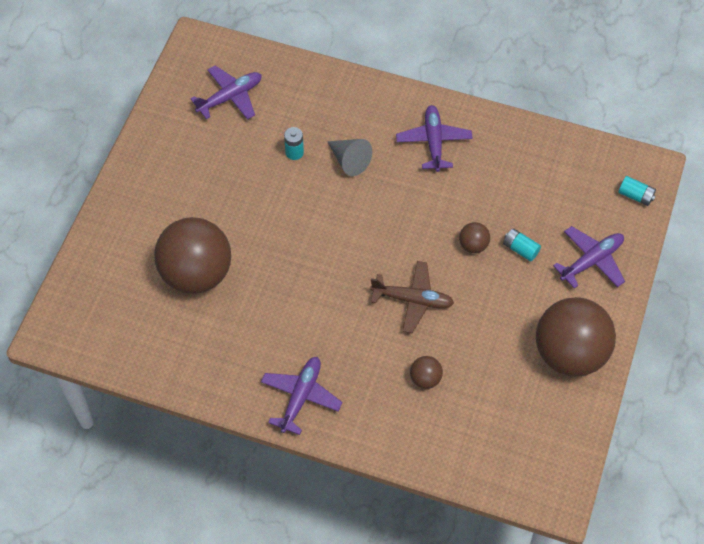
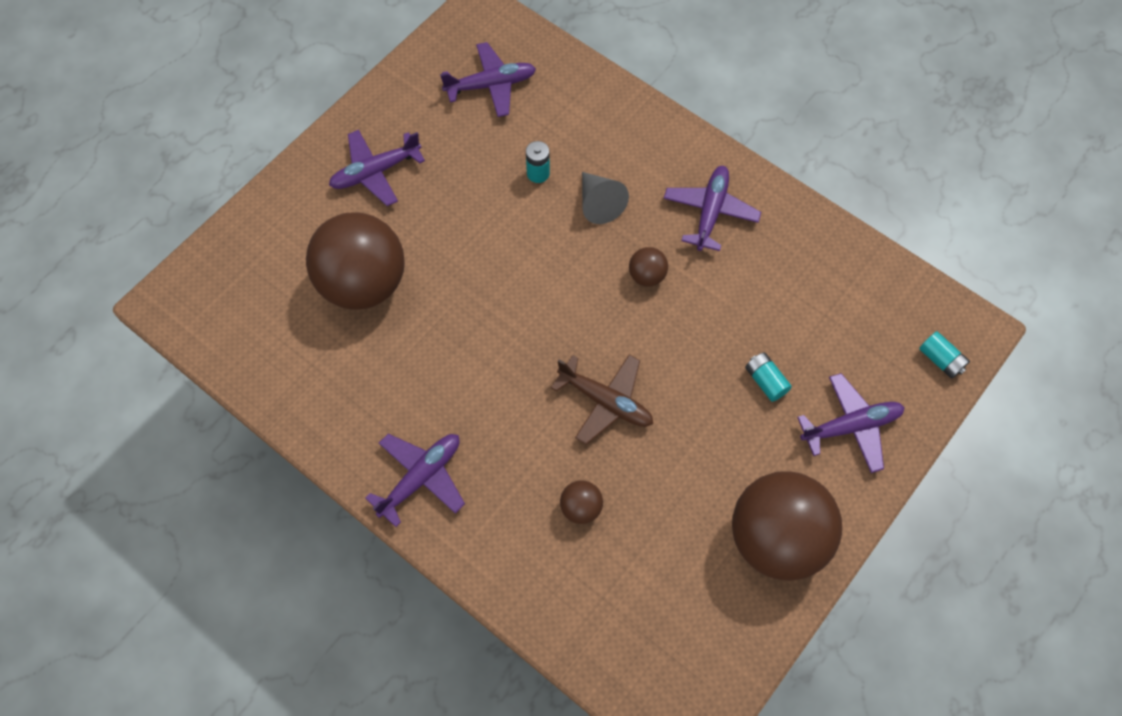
camera: 20 degrees right, 5 degrees up
brown ball [459,222,490,253] -> brown ball moved to [629,247,668,287]
none -> purple plane [329,130,425,206]

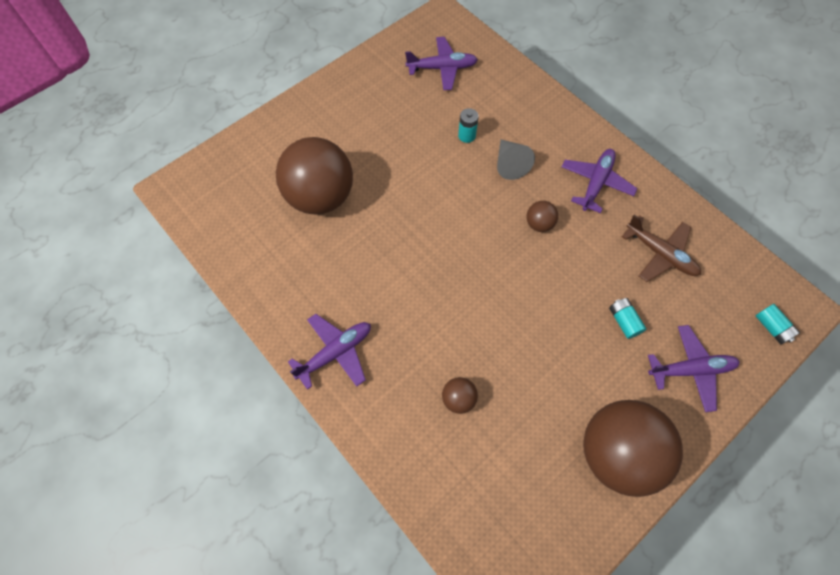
camera: 10 degrees right, 0 degrees up
purple plane [329,130,425,206] -> none
brown plane [551,354,653,445] -> brown plane moved to [621,215,701,282]

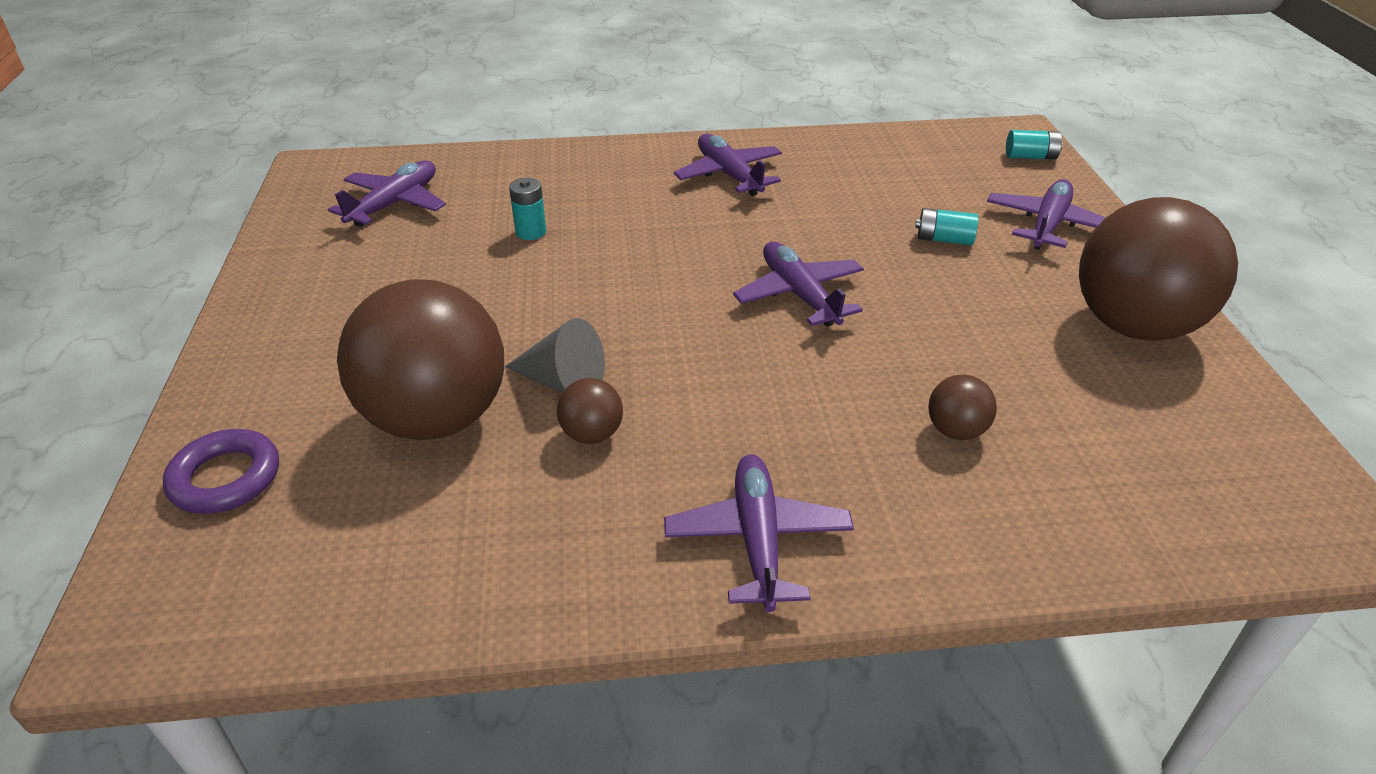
camera: 55 degrees left, 25 degrees down
grey cone [497,139,535,180] -> grey cone moved to [505,318,605,393]
brown ball [527,201,558,232] -> brown ball moved to [557,378,623,444]
brown plane [621,215,701,282] -> none
none -> purple ring [163,429,279,514]
none -> purple plane [733,241,864,326]

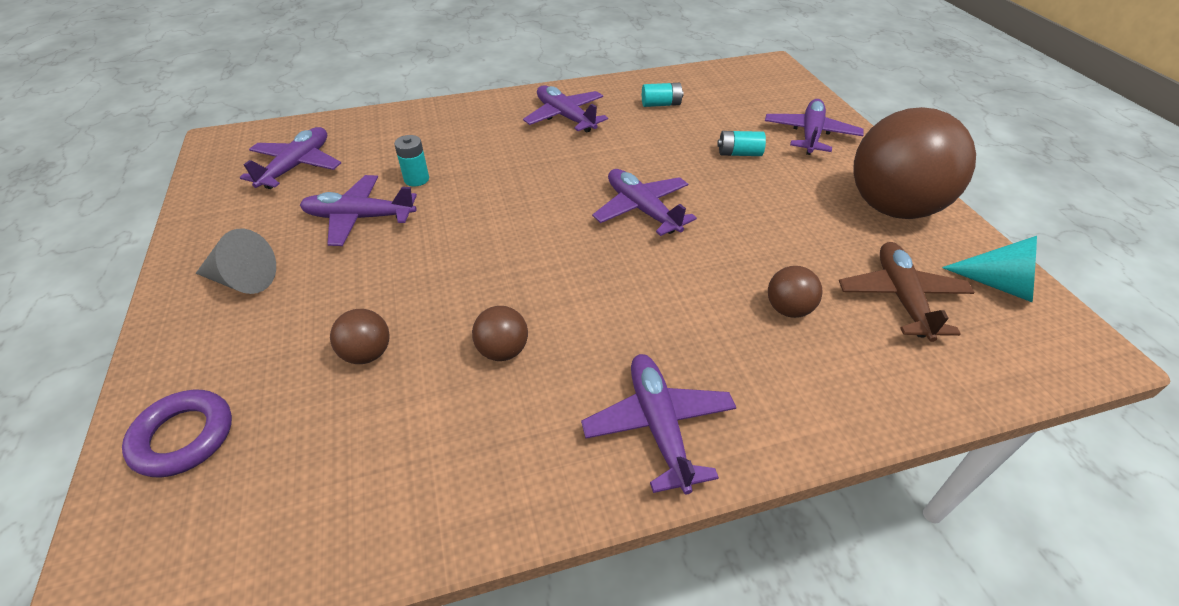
camera: 10 degrees left, 5 degrees up
brown ball [337,279,504,440] -> brown ball [330,309,390,364], size x0.42
grey cone [505,318,605,393] -> grey cone moved to [196,229,276,294]
turquoise battery [1006,130,1063,160] -> turquoise battery moved to [642,83,683,107]
none -> purple plane [300,175,417,246]
none -> brown plane [839,242,975,342]
none -> turquoise cone [942,236,1037,302]

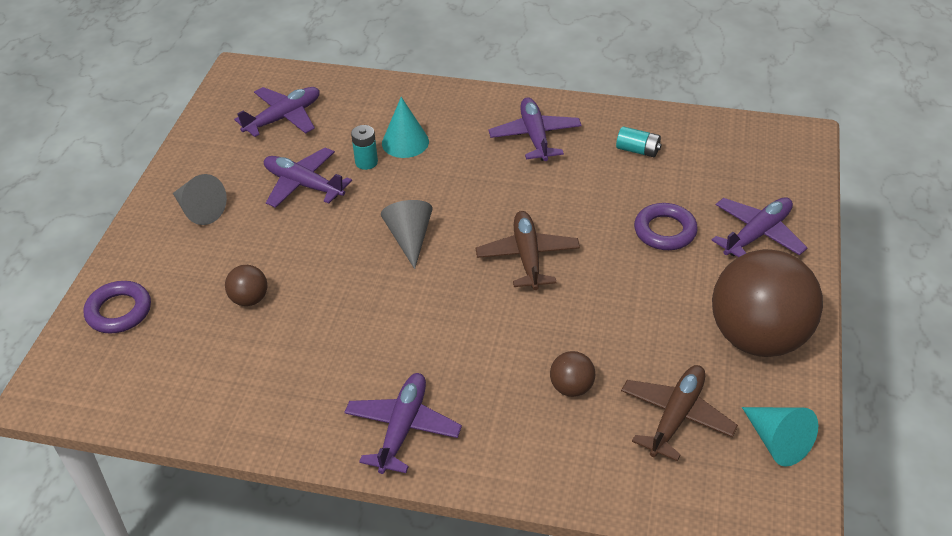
camera: 30 degrees right, 0 degrees up
brown ball [472,306,528,361] -> none
purple plane [592,169,697,236] -> brown plane [476,211,580,290]
turquoise battery [717,131,766,156] -> purple ring [634,203,698,250]
none -> grey cone [381,200,432,269]
none -> turquoise cone [382,97,429,158]

